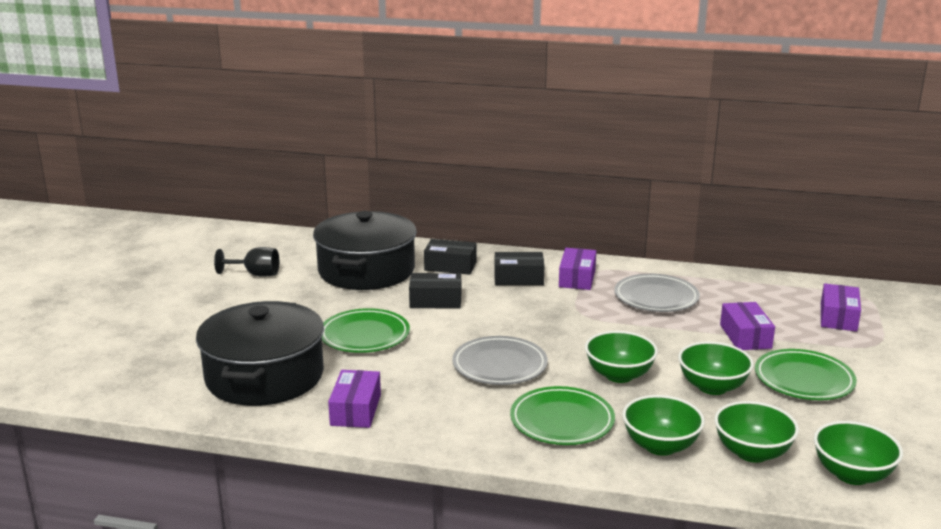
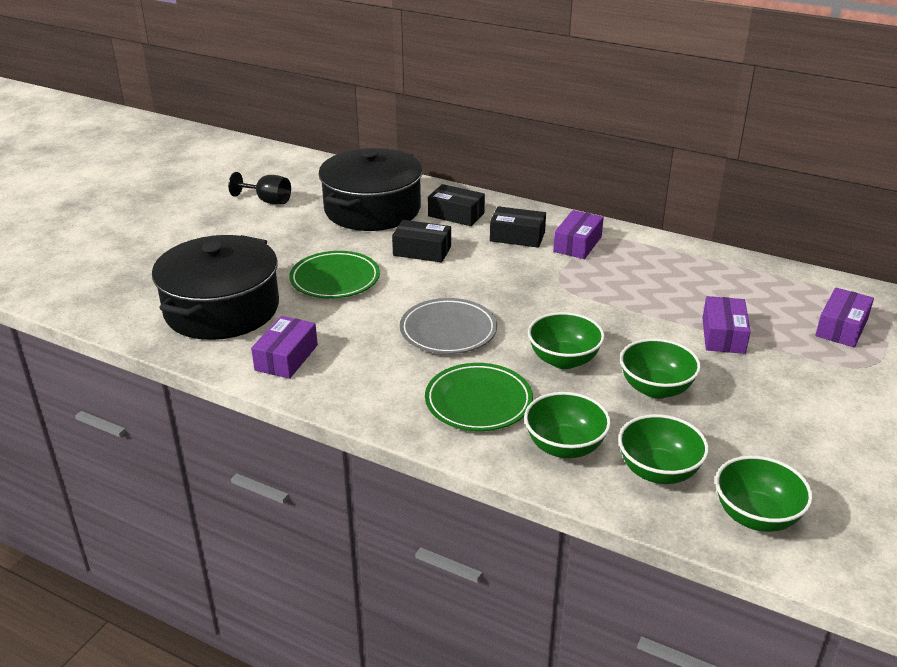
camera: 15 degrees right, 10 degrees up
grey plate [614,274,700,312] -> none
green plate [755,349,857,400] -> none

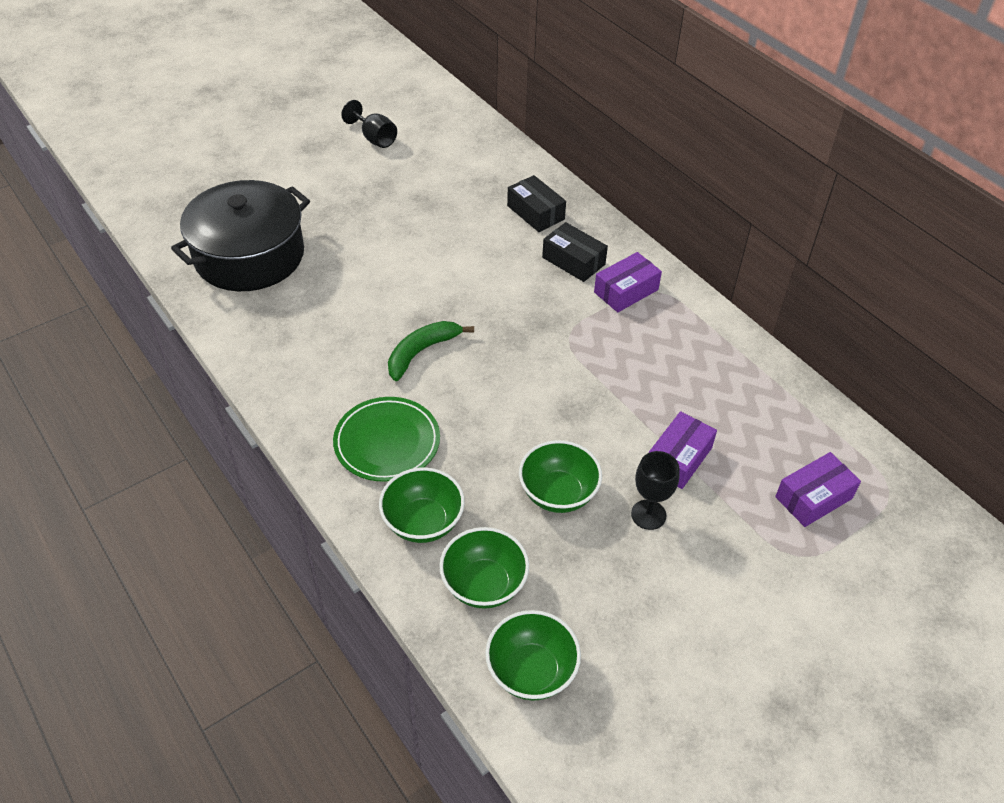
camera: 25 degrees right, 15 degrees up
purple box [251,316,318,379] -> none
green plate [289,251,380,299] -> none
black pot [318,148,423,231] -> none
black box [392,220,451,263] -> none
grey plate [400,298,497,354] -> green banana [388,321,474,381]
green bowl [528,312,605,369] -> none
none -> black goblet [631,451,680,530]

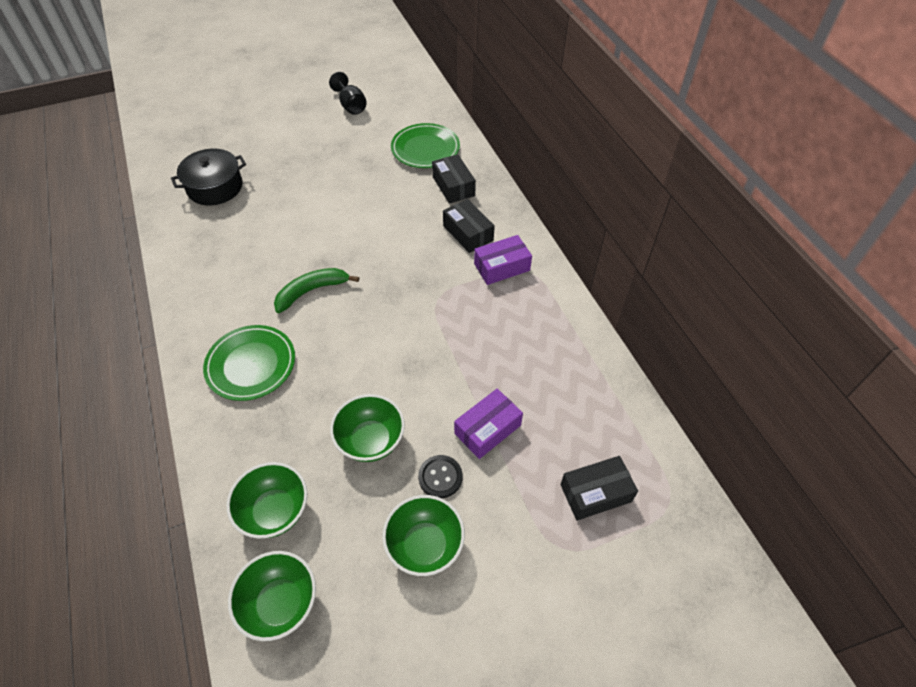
camera: 15 degrees right, 5 degrees up
black pot [171,180,310,291] -> black pot [171,149,246,205], size x0.63
green bowl [379,467,465,543] -> green bowl moved to [382,495,465,576]
black goblet [631,451,680,530] -> black button [418,455,463,498]
purple box [775,452,861,527] -> black box [560,456,638,521]
none -> green plate [391,123,460,168]

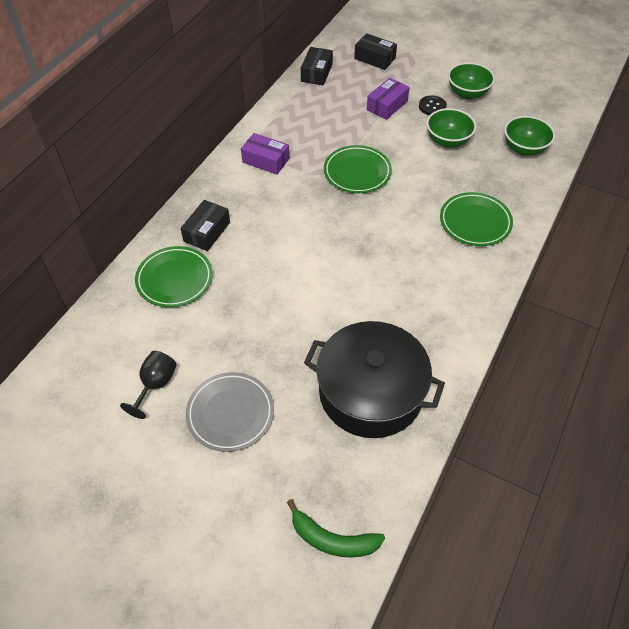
camera: 130 degrees left, 0 degrees up
black pot [171,149,246,205] -> black pot [304,321,445,438], size x1.59
green bowl [228,551,316,641] -> none
green banana [274,268,359,313] -> green banana moved to [287,499,385,558]
black box [443,199,495,253] -> black box moved to [301,47,333,85]
purple box [454,389,523,459] -> purple box turned 60 degrees counterclockwise [367,78,410,120]
none -> grey plate [186,372,274,452]
none -> green plate [324,145,392,193]

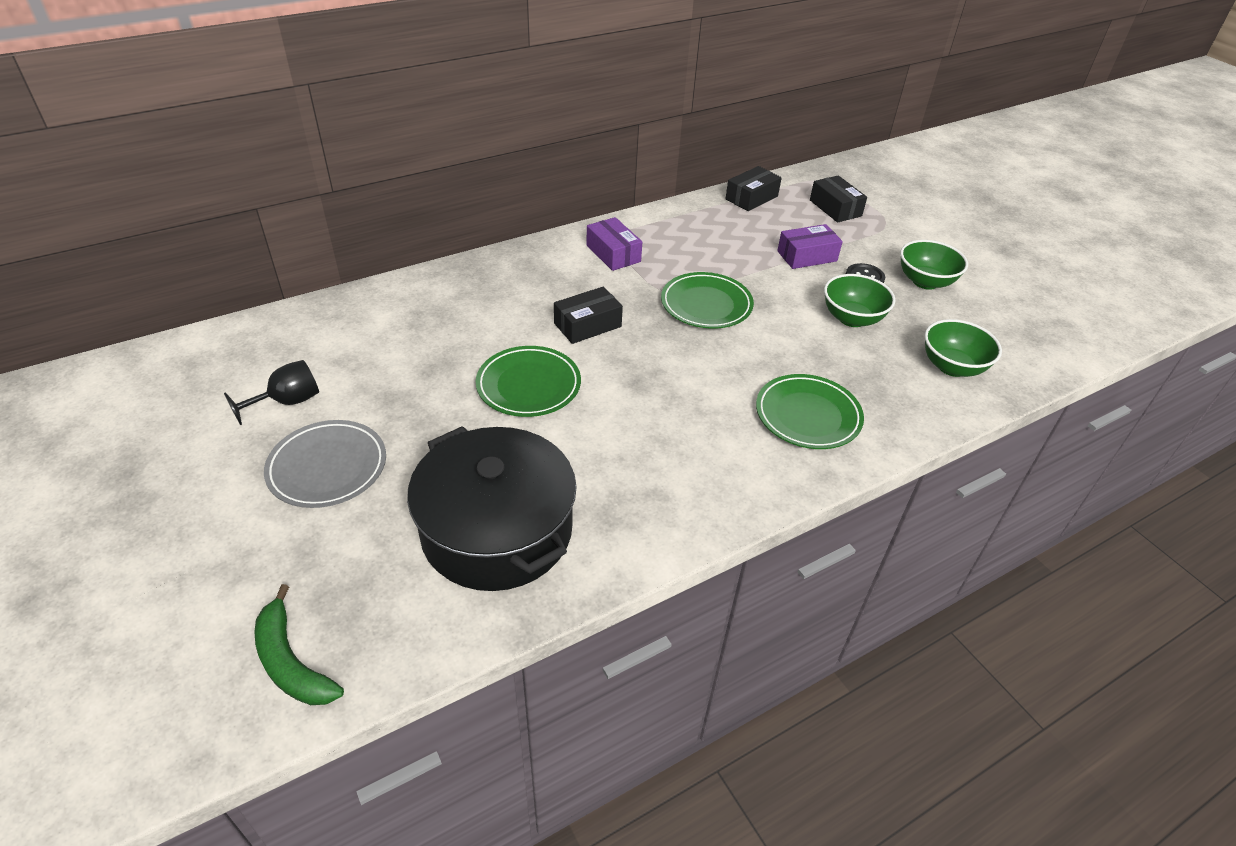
camera: 30 degrees right, 10 degrees down
green plate [135,246,213,307] -> green plate moved to [476,346,581,417]
black box [180,200,230,251] -> black box moved to [554,287,623,344]

